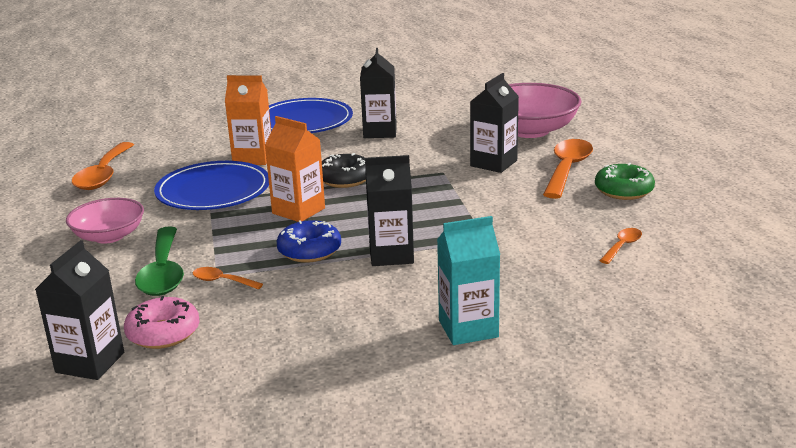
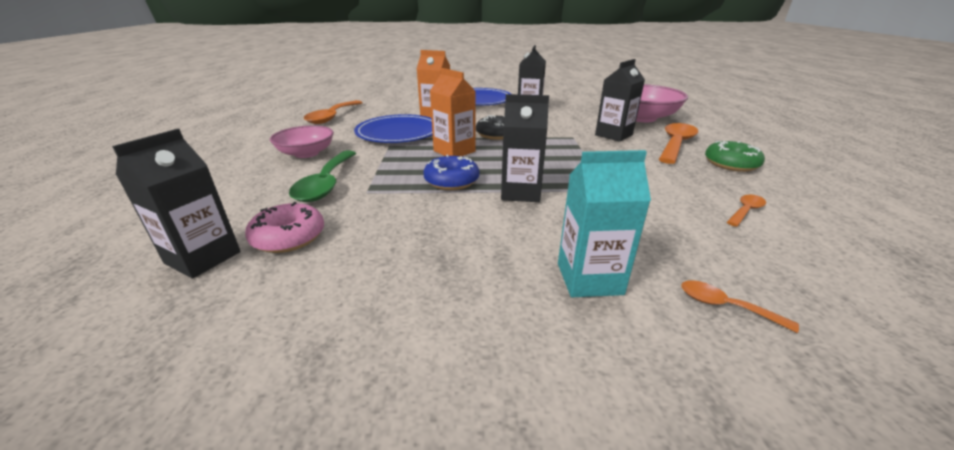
camera: 10 degrees right, 5 degrees up
orange spoon [193,267,263,290] -> orange spoon moved to [681,280,799,333]

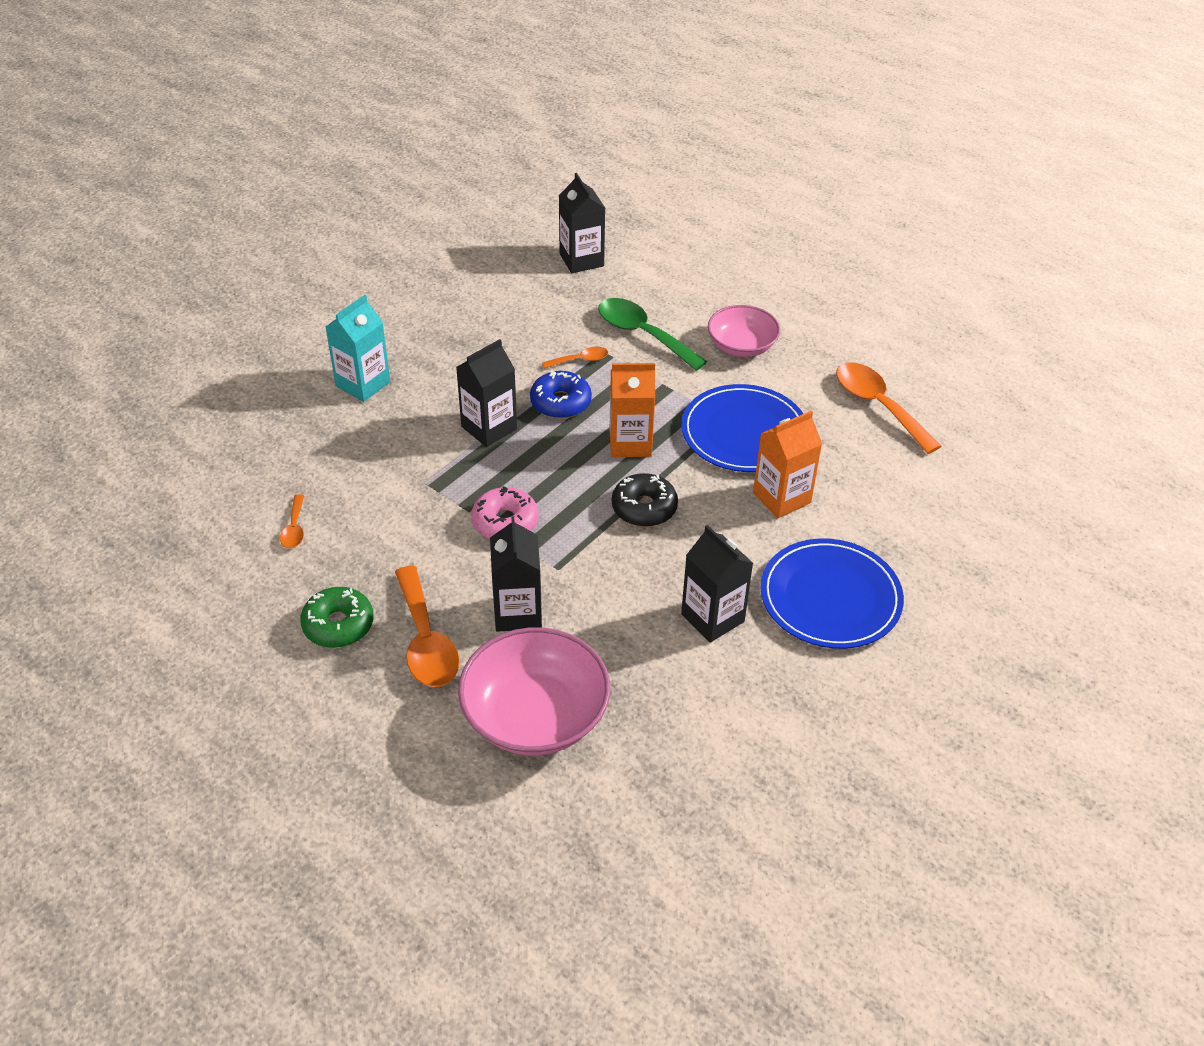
camera: 130 degrees right, 15 degrees up
pink donut [245,202,324,253] -> pink donut moved to [471,486,539,539]
orange spoon [681,280,799,333] -> orange spoon moved to [542,347,608,369]

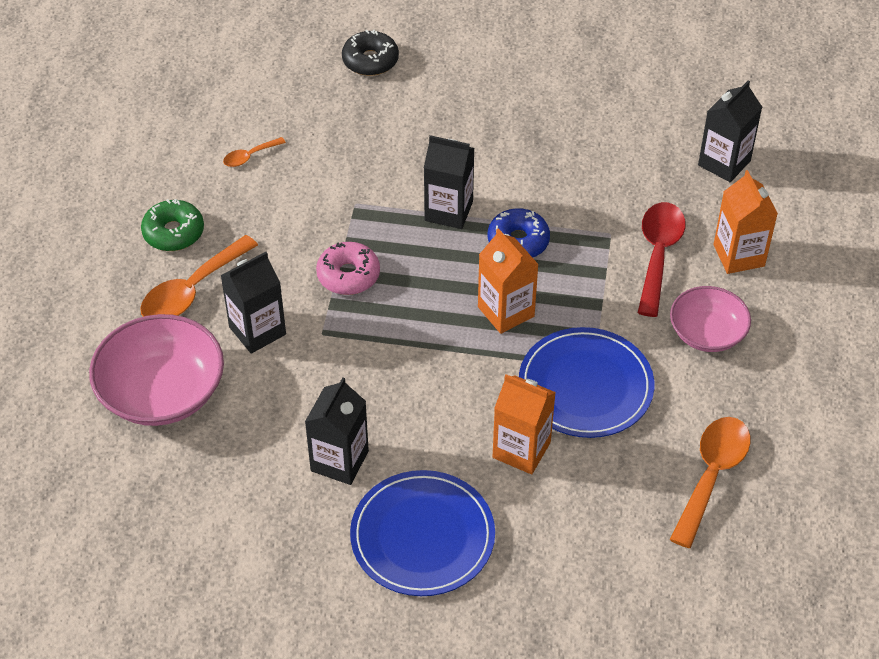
camera: 60 degrees right, 5 degrees up
turquoise carton [325,295,390,402] -> none
orange spoon [542,347,608,369] -> none
green spoon [598,298,707,371] -> red spoon [638,202,686,317]
black donut [612,473,678,527] -> black donut moved to [342,30,399,76]
none -> orange carton [713,170,778,274]

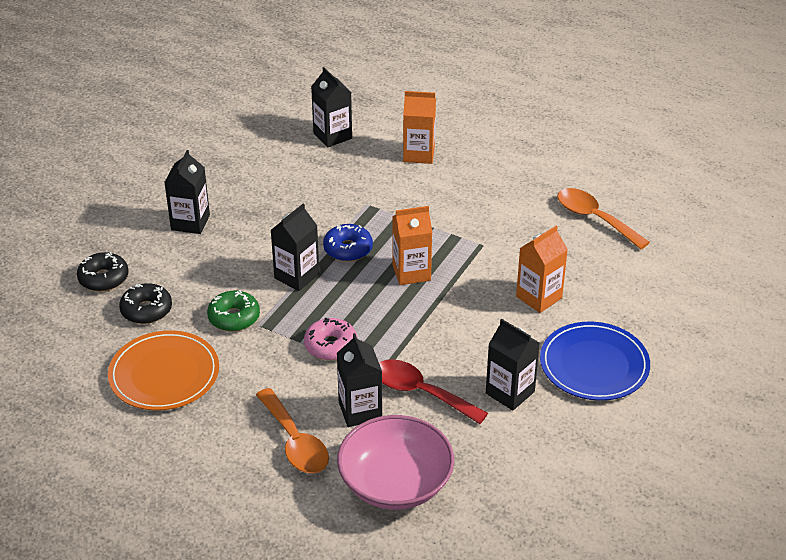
camera: 70 degrees left, 10 degrees down
green donut [141,199,204,251] -> green donut moved to [207,290,260,332]
orange spoon [223,137,286,167] -> orange plate [108,330,219,411]
blue plate [519,327,654,438] -> none
red spoon [638,202,686,317] -> red spoon moved to [379,359,488,424]
pink bowl [670,286,751,352] -> none
none -> black donut [119,283,172,324]
none -> black carton [164,150,210,234]

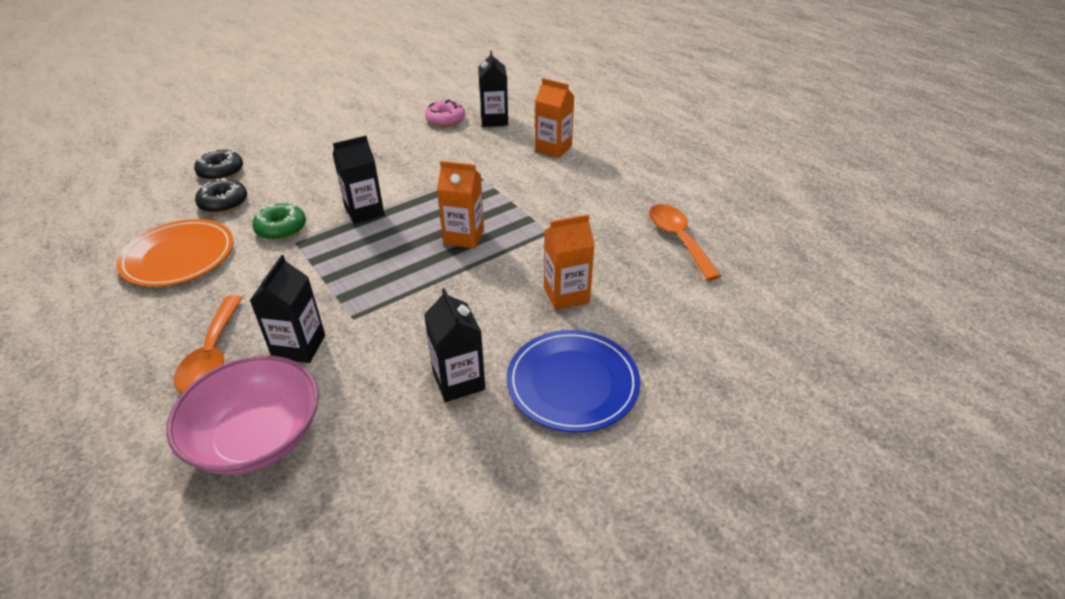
camera: 25 degrees right, 0 degrees up
black carton [164,150,210,234] -> none
pink donut [304,317,357,360] -> pink donut moved to [425,99,465,127]
blue donut [323,224,373,262] -> none
red spoon [379,359,488,424] -> none

